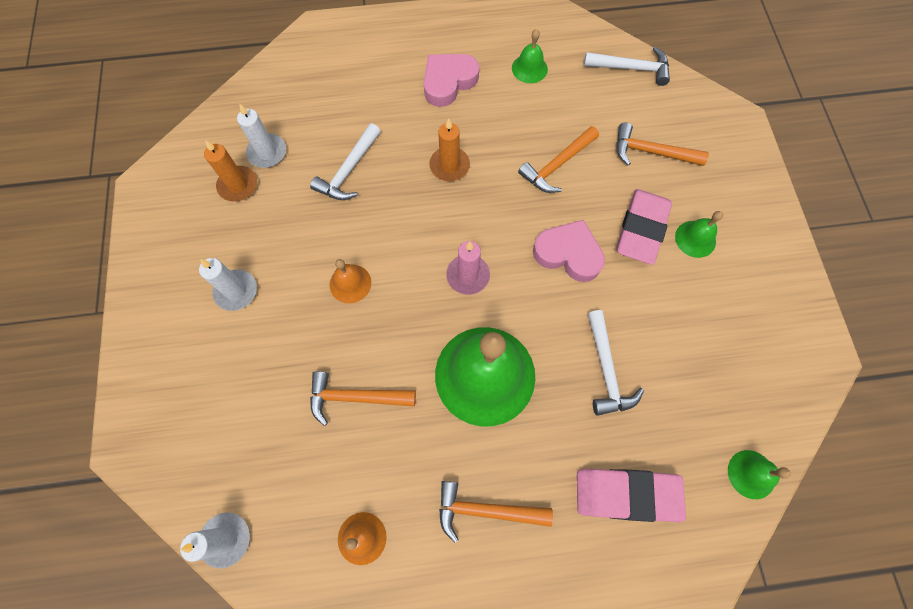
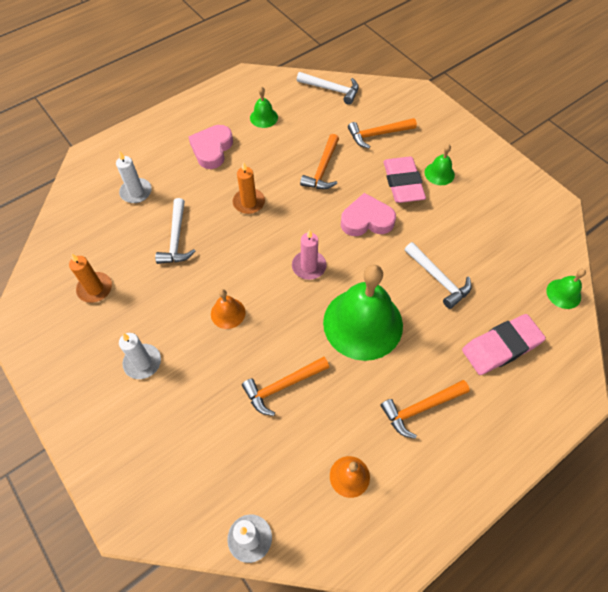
camera: 30 degrees left, 10 degrees down
white candle [237,103,286,168] -> white candle moved to [116,151,152,203]
white hammer [584,47,670,86] -> white hammer turned 45 degrees clockwise [297,72,359,105]

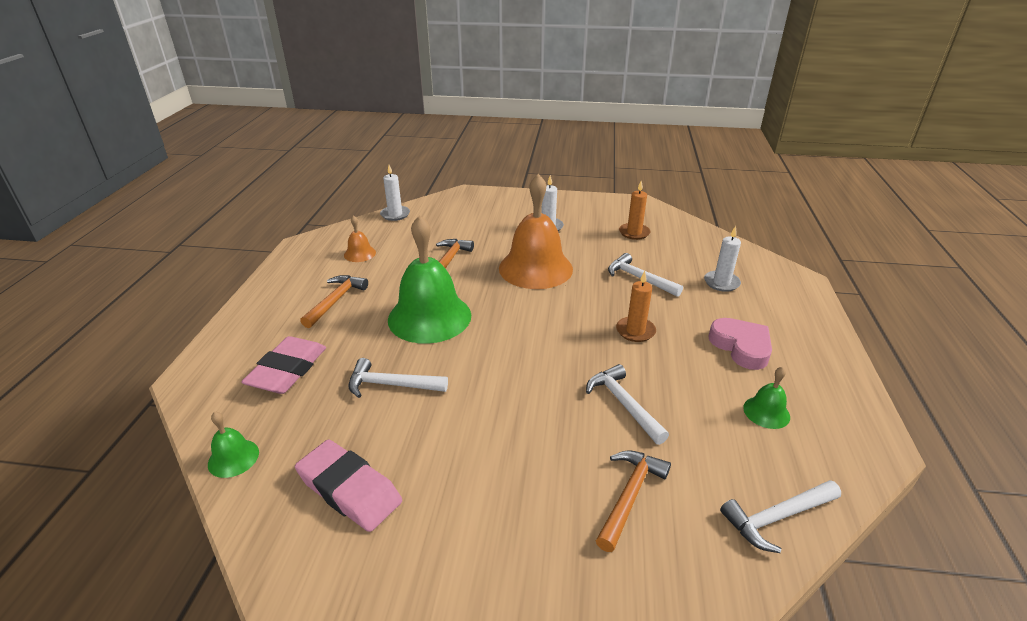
camera: 135 degrees right, 25 degrees down
orange bell [211,289,246,329] -> orange bell [499,174,573,289], size x2.27
pink candle [292,230,327,280] -> none
orange hammer [300,134,339,189] -> white hammer [586,364,669,445]
pink heart [341,193,396,236] -> none
pink eraser [383,156,426,203] -> pink eraser moved to [295,439,402,532]
green bell [425,144,455,185] -> none

